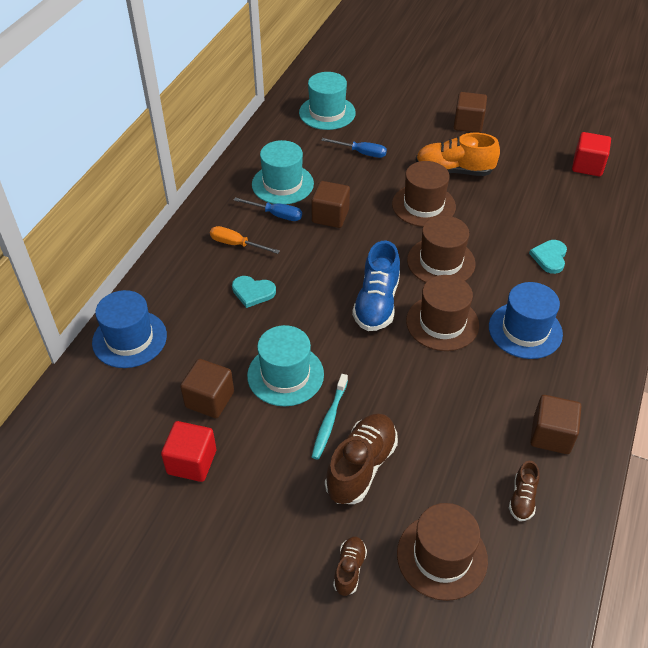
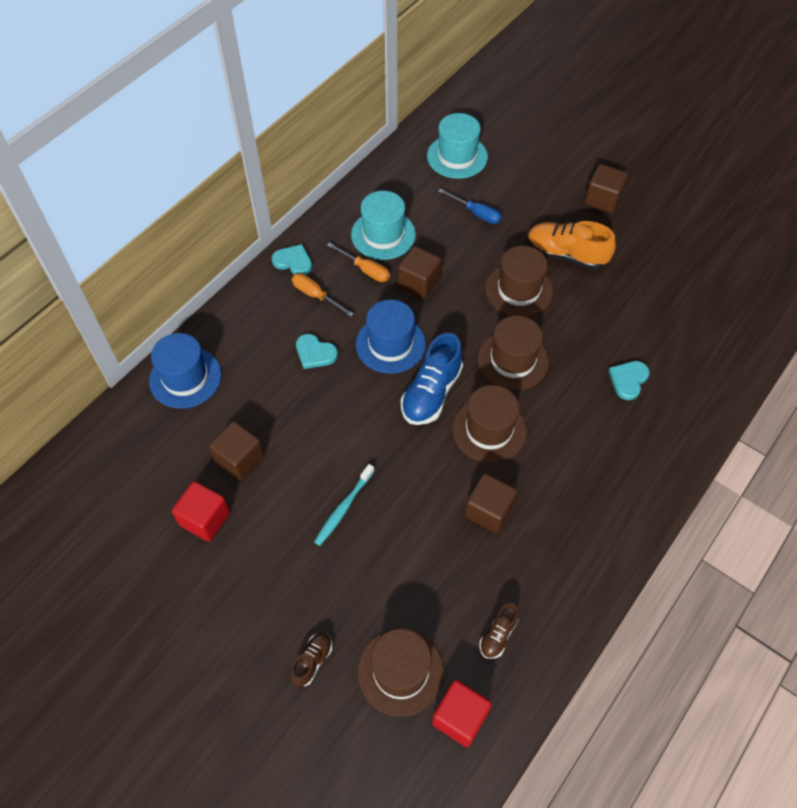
camera: 15 degrees right, 10 degrees up
blue screwdriver [234,197,302,221] -> orange screwdriver [327,242,390,282]
turquoise hat [247,325,324,406] -> none
brown shoe [325,413,398,504] -> none
blue hat [489,282,563,359] -> blue hat moved to [356,300,426,374]
brown cube [530,395,581,454] -> brown cube moved to [465,473,518,533]
red cube [572,132,611,176] -> red cube moved to [432,680,492,747]
none -> turquoise heart [272,244,312,275]

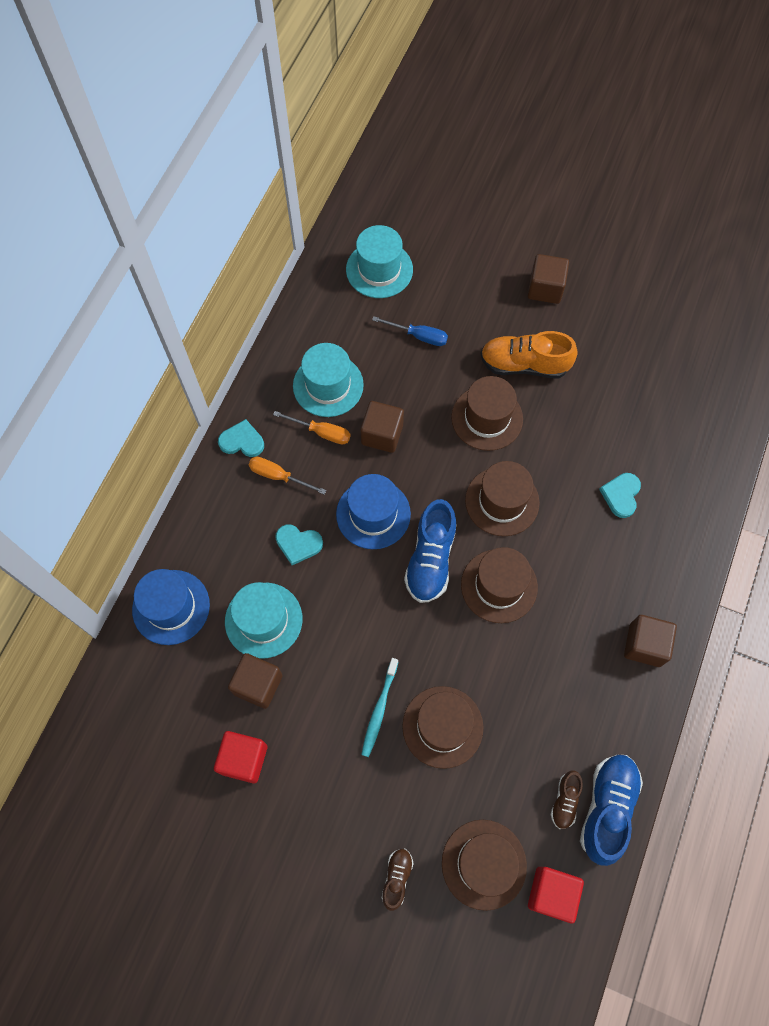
camera: 15 degrees left, 10 degrees up
brown cube [465,473,518,533] -> brown cube moved to [624,615,677,667]
none -> turquoise hat [225,582,302,659]
none -> brown hat [402,686,483,769]
none -> blue shoe [580,755,643,866]

